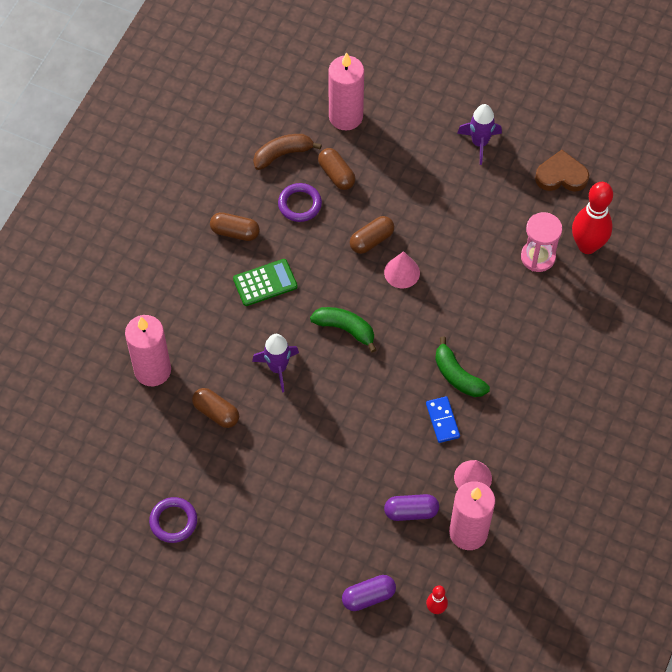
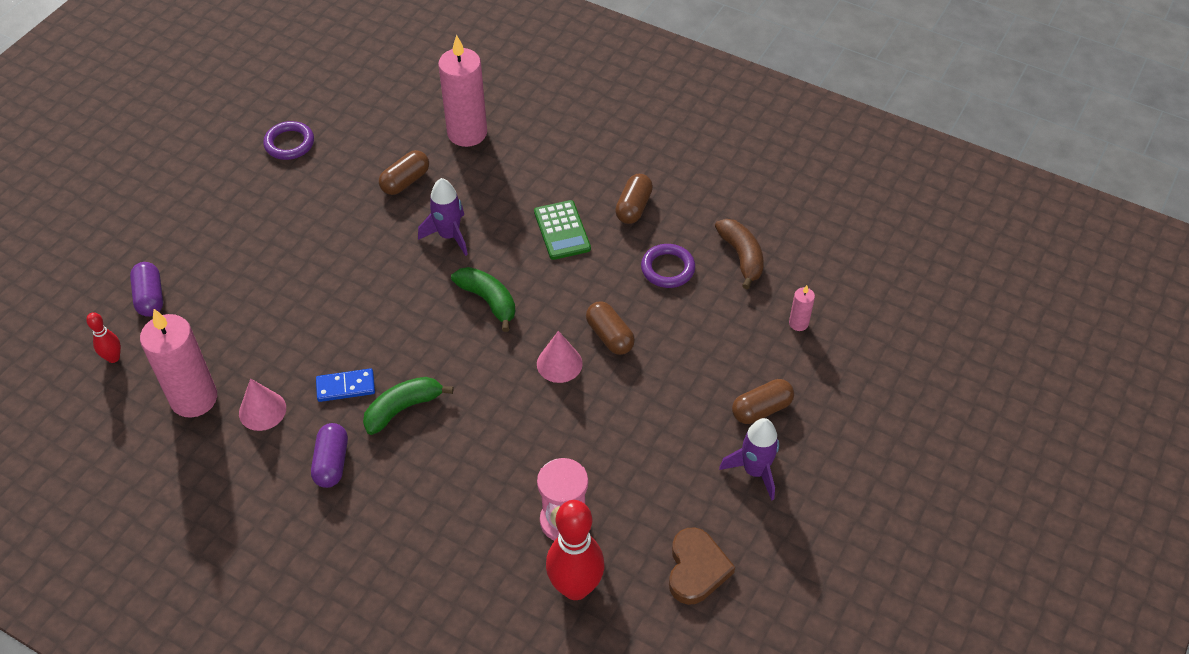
camera: 95 degrees right, 10 degrees down
green banana [310,307,377,353] -> green banana turned 75 degrees counterclockwise [451,267,515,332]
brown capsule [318,148,356,190] -> brown capsule moved to [732,379,794,424]
pink candle [328,52,364,130] -> pink candle [789,285,815,331], size x0.44
purple capsule [384,494,439,521] -> purple capsule moved to [311,423,348,488]

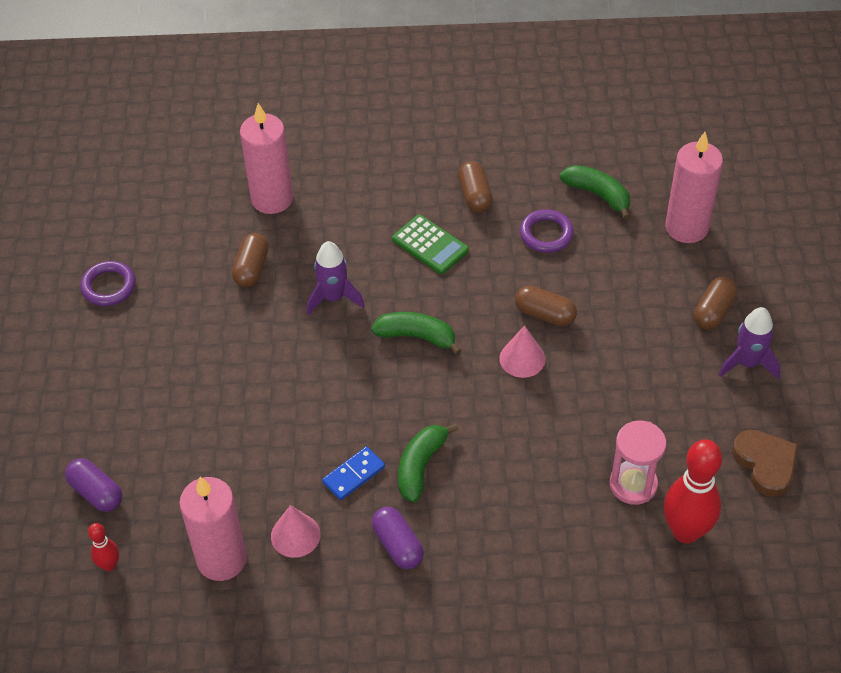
camera: 30 degrees left, 0 degrees up
brown banana [715,219,764,289] -> green banana [560,165,630,220]
pink candle [789,285,815,331] -> pink candle [665,132,723,243], size x2.27

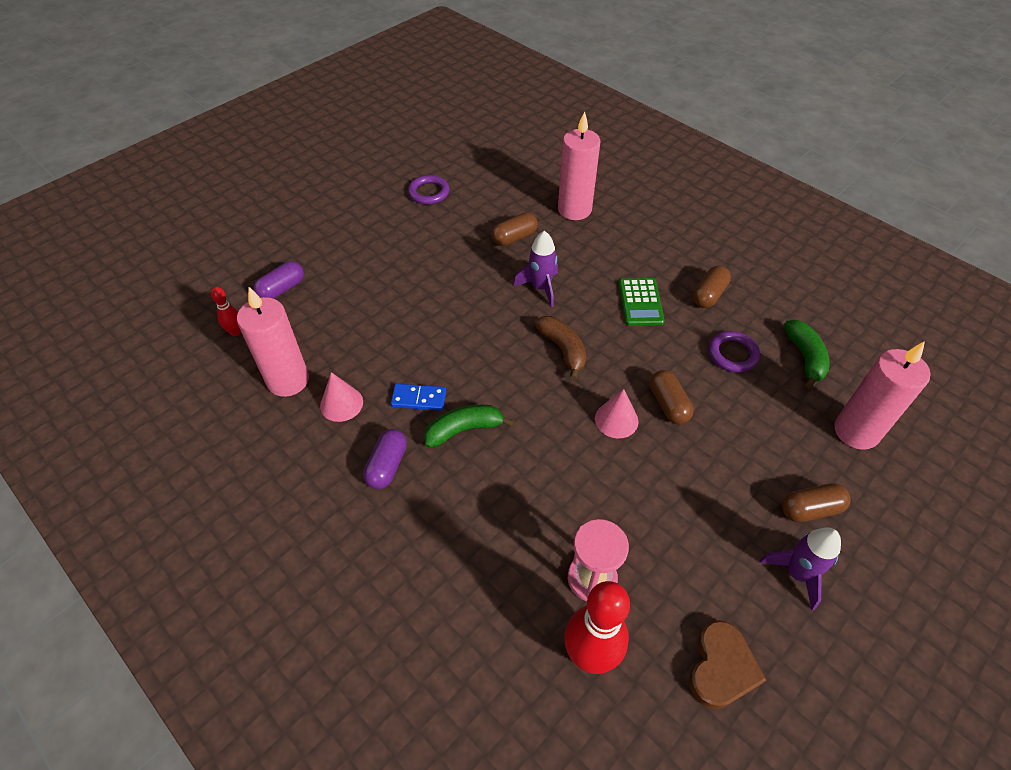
camera: 45 degrees right, 0 degrees up
purple capsule [65,458,122,512] -> purple capsule turned 45 degrees clockwise [253,261,304,299]
green banana [371,312,462,355] -> brown banana [534,316,586,380]

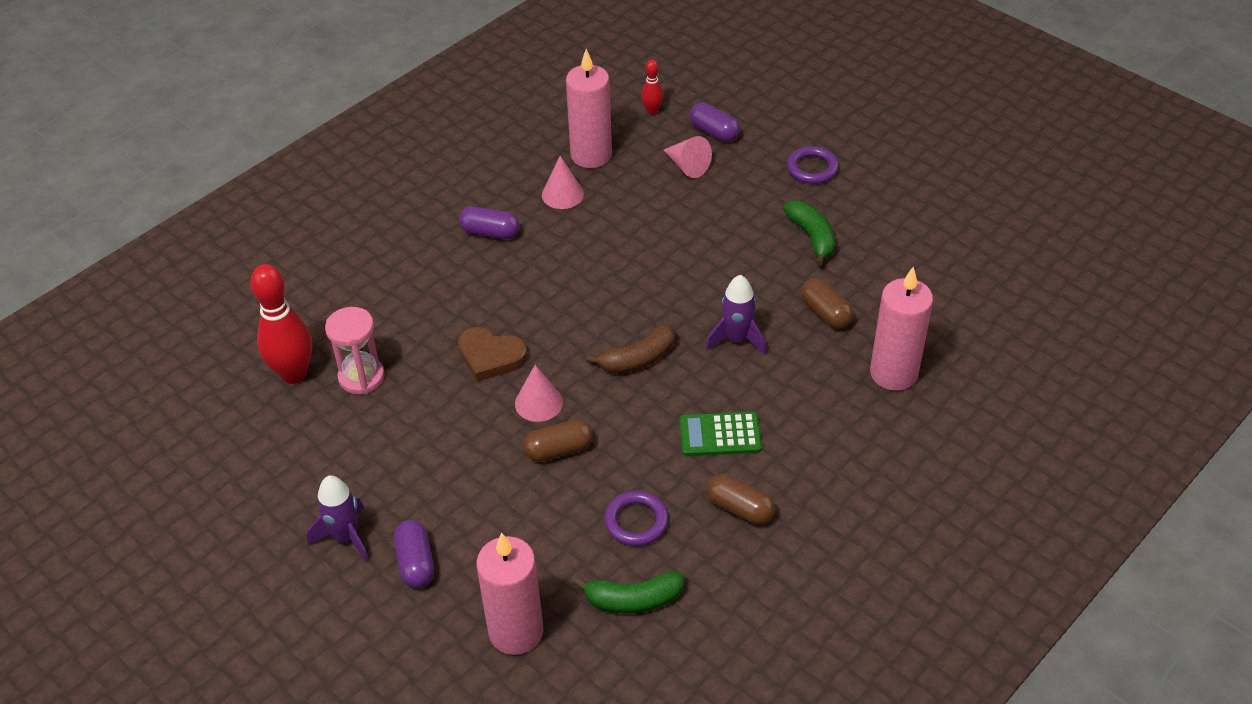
camera: 90 degrees right, 5 degrees down
blue domino [391,384,446,411] -> none
purple ring [408,175,449,205] -> purple ring moved to [787,146,839,184]
green banana [424,405,514,448] -> green banana moved to [783,201,835,266]
brown heart [689,620,766,709] -> brown heart moved to [458,327,528,381]
brown capsule [782,483,851,522] -> purple capsule [394,520,434,588]
none -> pink cone [663,136,712,178]

